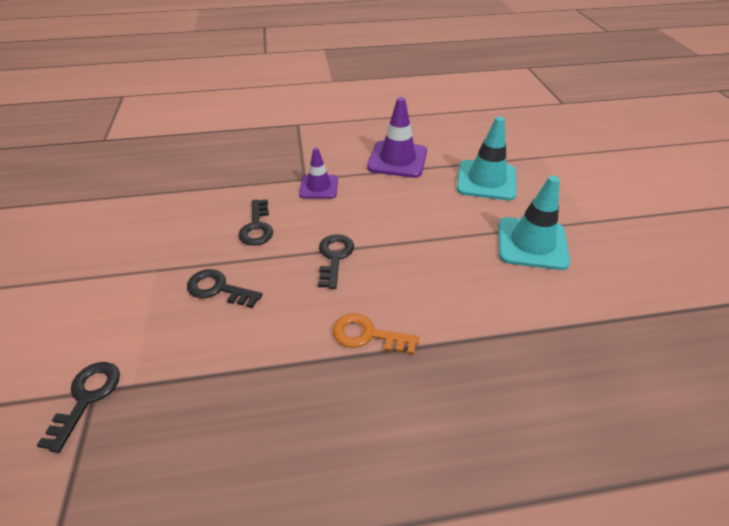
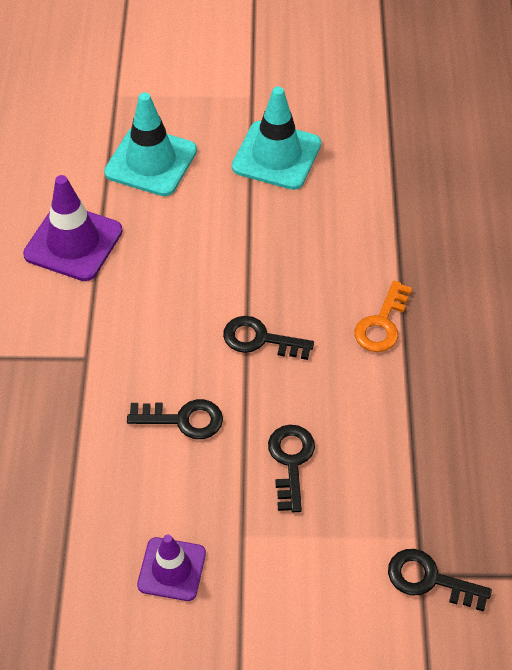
camera: 80 degrees left, 10 degrees up
black key [187,269,262,308] -> black key turned 150 degrees clockwise [268,425,315,512]
purple traffic cone [299,148,338,199] -> purple traffic cone moved to [137,534,206,601]

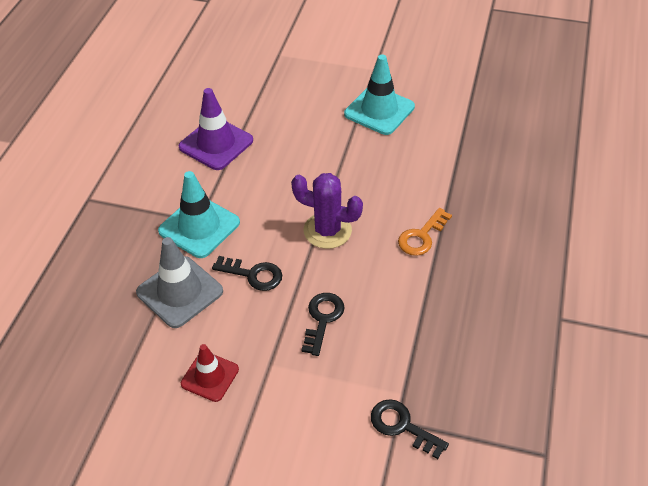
camera: 15 degrees right, 5 degrees down
turquoise traffic cone [104,93,197,196] -> turquoise traffic cone moved to [158,171,240,258]
purple traffic cone [137,534,206,601] -> red traffic cone [181,344,239,402]
black key [223,316,314,360] -> purple cactus [291,173,363,249]
none -> grey traffic cone [136,237,223,328]

